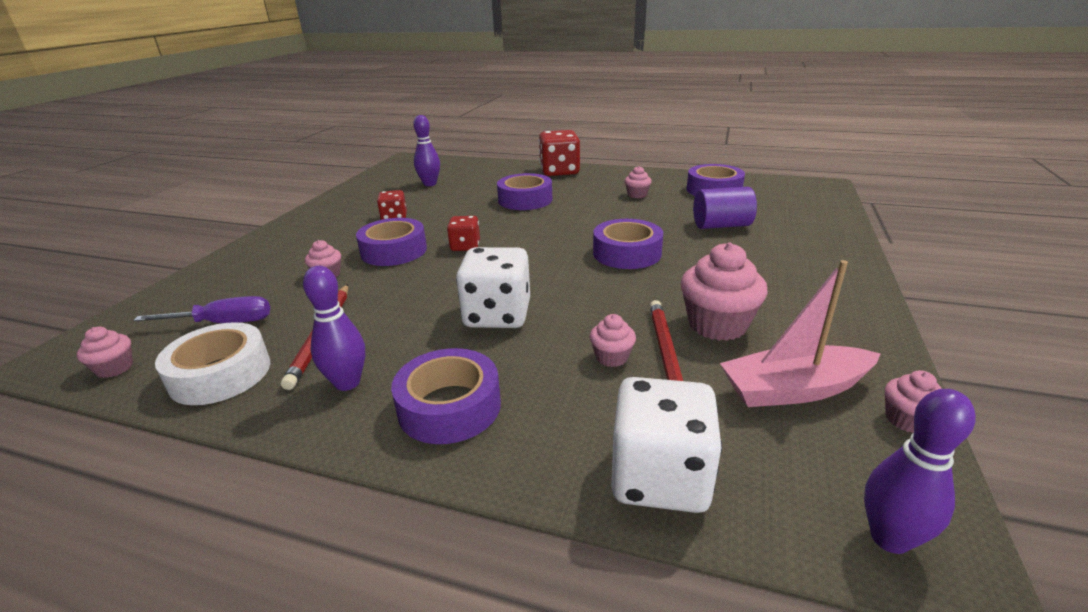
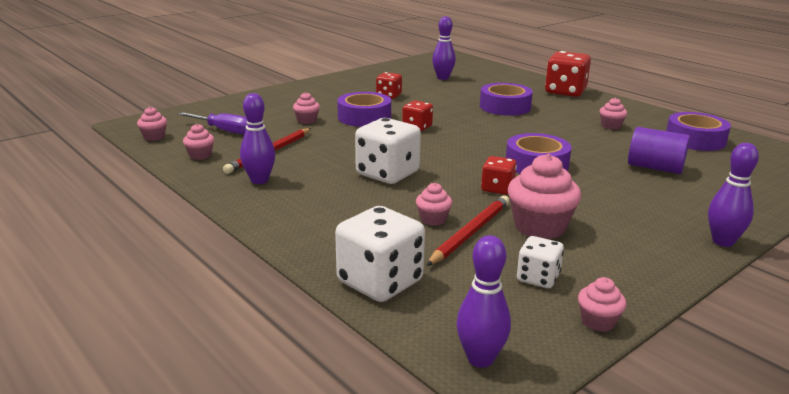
camera: 30 degrees right, 5 degrees down
white tape [155,322,270,405] -> pink cupcake [183,124,214,160]
purple tape [391,348,501,444] -> none
pink boat [720,260,881,407] -> white dice [517,236,564,288]
none -> red dice [481,156,517,195]
none -> purple bowling pin [708,143,759,247]

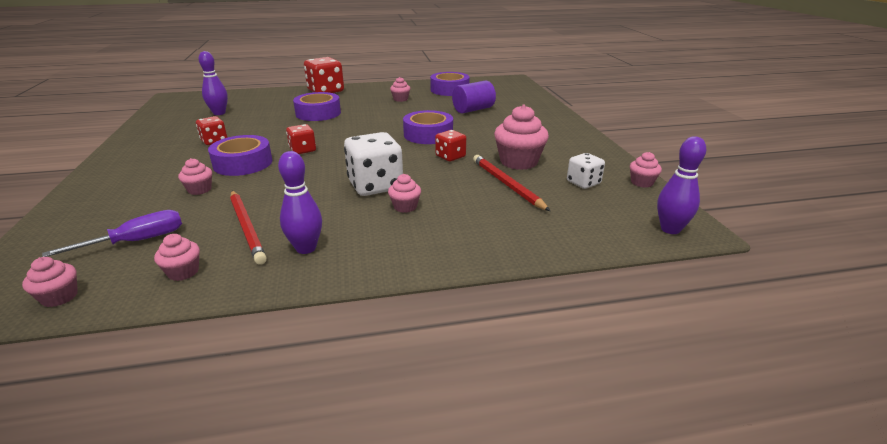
camera: 60 degrees left, 5 degrees up
white dice [335,206,425,302] -> none
pink cupcake [416,183,452,226] -> pink cupcake moved to [388,174,421,213]
purple bowling pin [708,143,759,247] -> none

